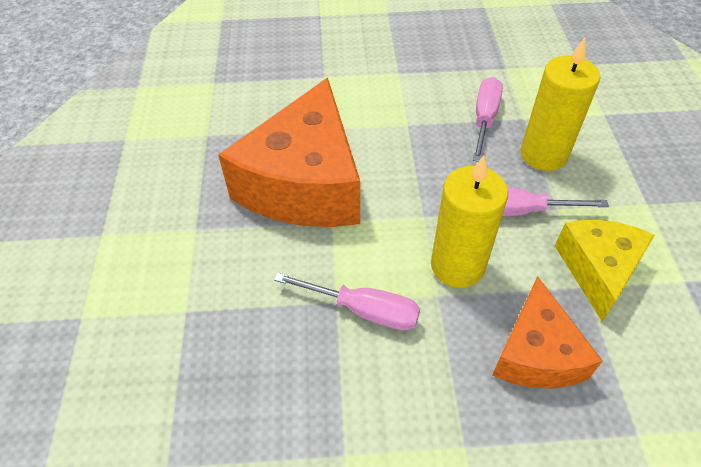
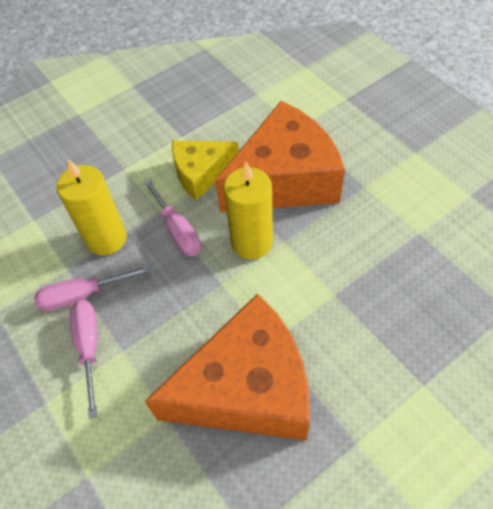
camera: 120 degrees left, 5 degrees up
pink screwdriver [274,272,420,331] -> pink screwdriver moved to [69,300,98,419]
orange cheese [492,276,603,389] -> orange cheese [215,101,345,212], size x1.77

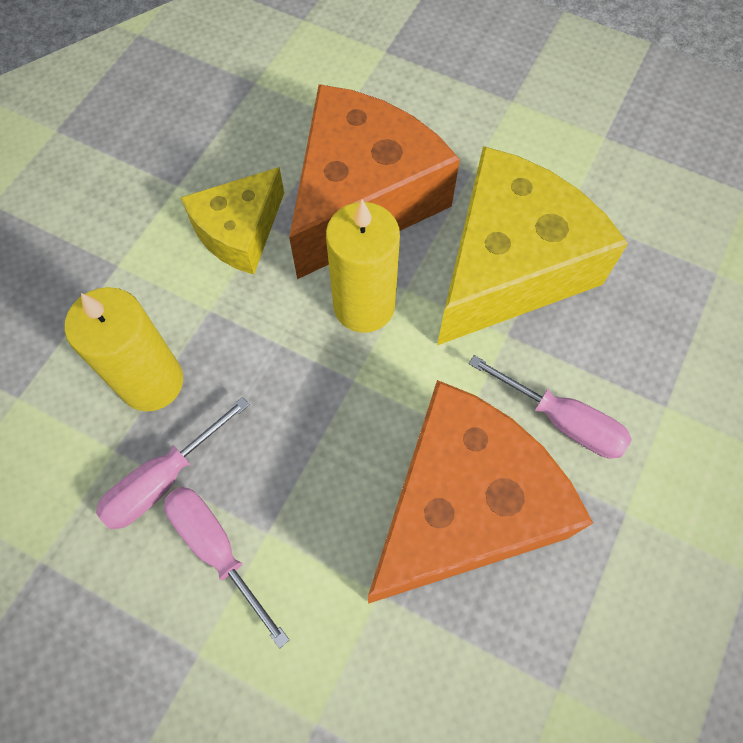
camera: 30 degrees left, 10 degrees up
pink screwdriver [143,178,201,256] -> pink screwdriver moved to [469,355,632,459]
none -> yellow cheese [437,146,628,345]

